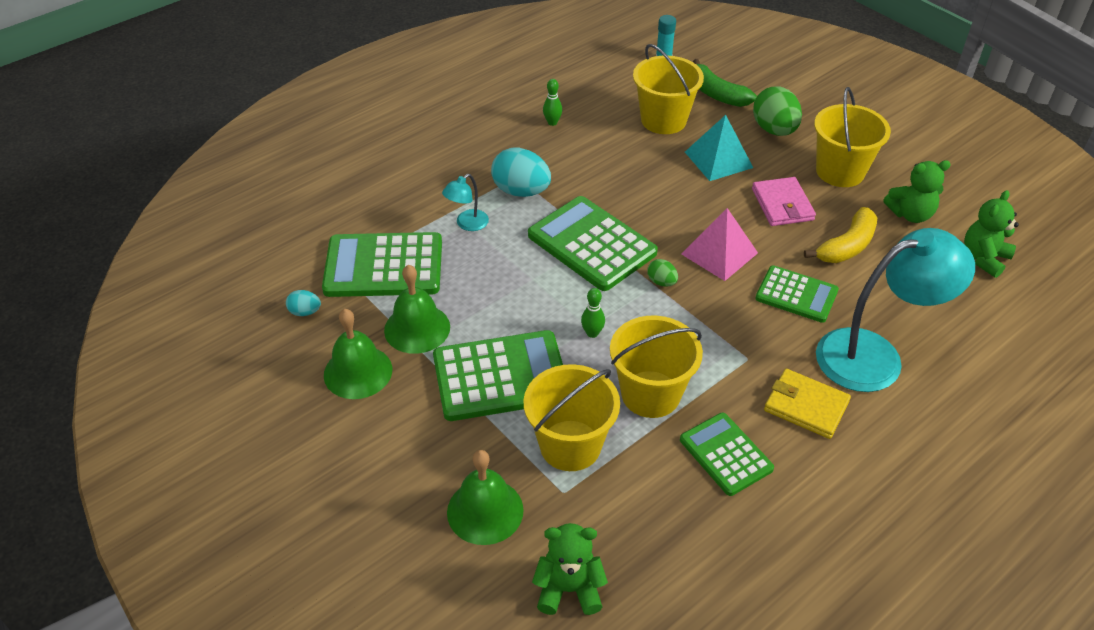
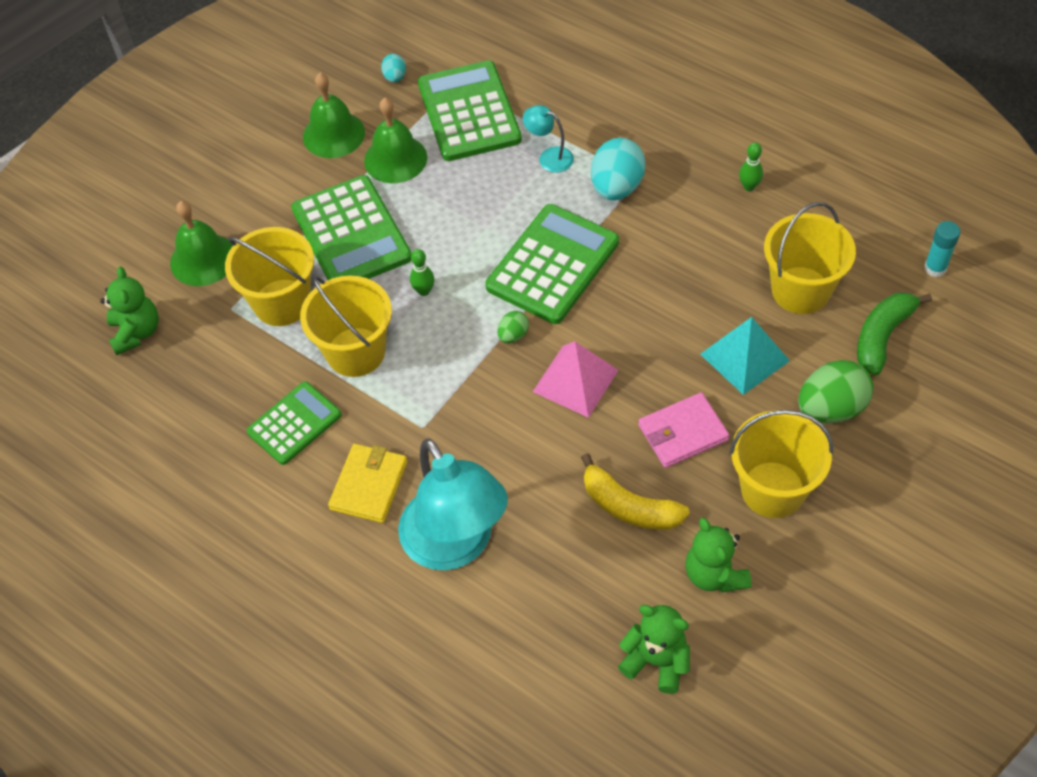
camera: 80 degrees right, 10 degrees up
green calculator [755,265,839,323] -> none

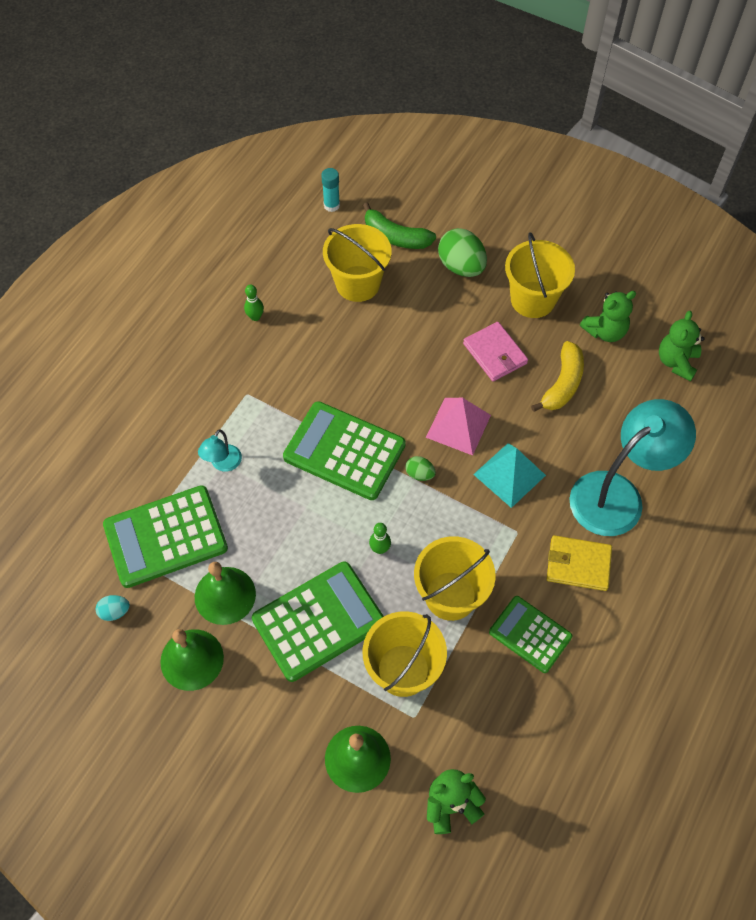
camera: 100 degrees left, 5 degrees up
turquoise egg [591,138,645,200] -> none
turquoise pyramid [700,317,790,395] -> turquoise pyramid moved to [473,443,546,508]

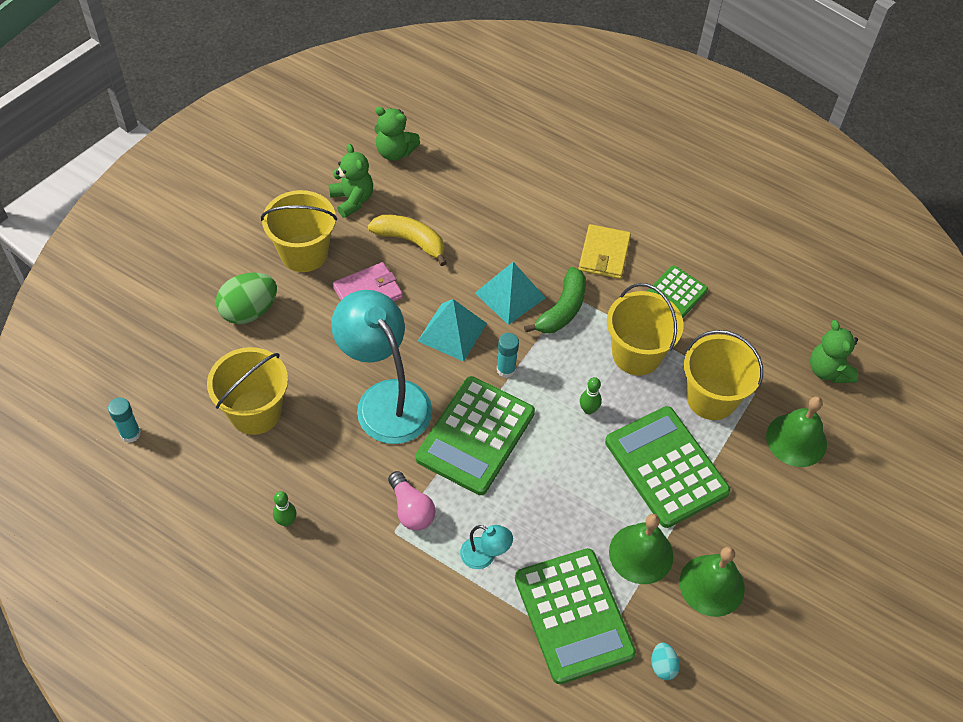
camera: 90 degrees left, 5 degrees down
green banana [363,203,436,249] -> green banana moved to [524,267,586,333]
green egg [406,456,436,481] -> turquoise glue stick [497,333,519,378]
pink pyramid [426,398,491,456] -> turquoise pyramid [418,299,487,362]
turquoise lamp [569,399,696,536] -> turquoise lamp moved to [331,290,432,444]
none -> pink light bulb [388,471,435,531]

